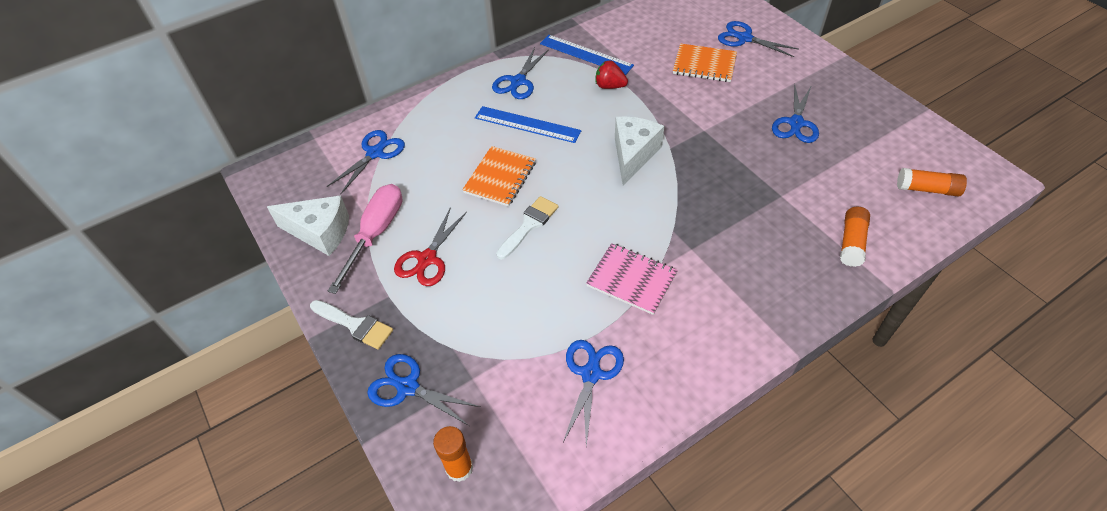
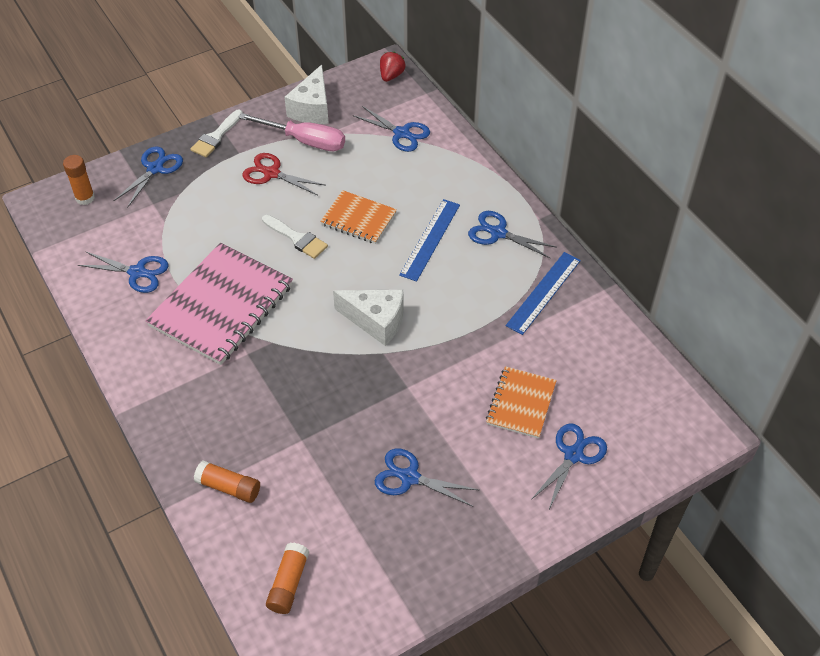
camera: 90 degrees right, 0 degrees up
pink notebook [586,243,678,315] -> pink notebook [145,243,293,365], size x1.82
red strawberry [595,61,628,89] -> red strawberry moved to [380,52,406,82]

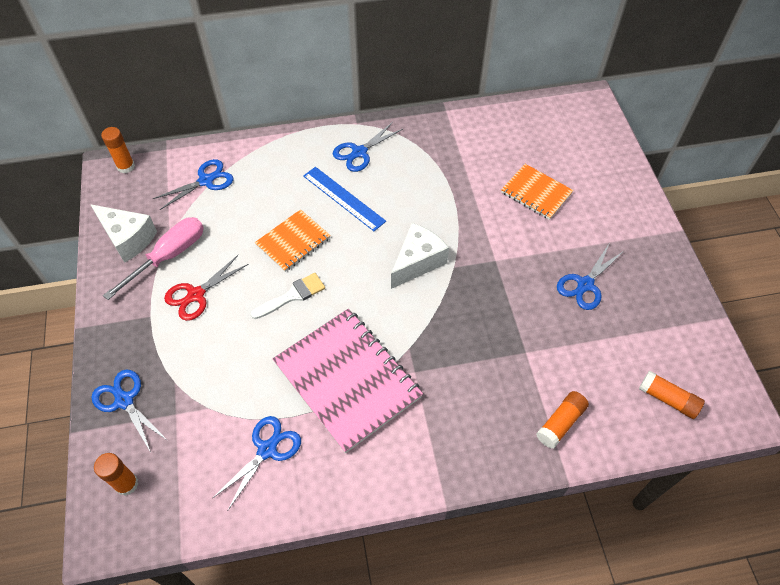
camera: 70 degrees left, 5 degrees up
white brush [190,110,243,157] -> none
red strawberry [380,52,406,82] -> orange glue stick [101,127,135,173]
blue ruler [506,252,581,335] -> none
blue scissors [531,423,607,509] -> none

